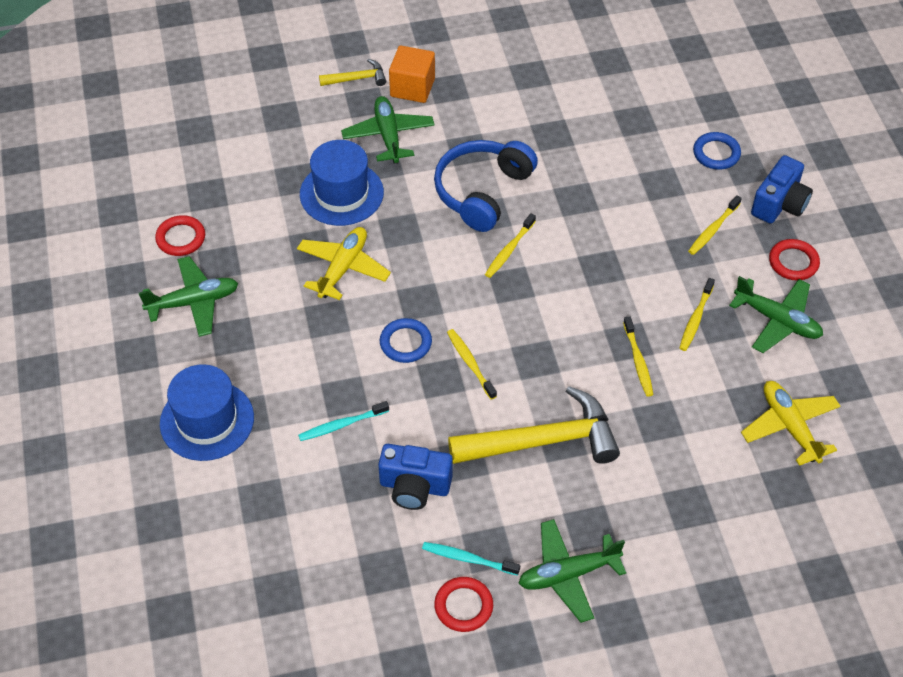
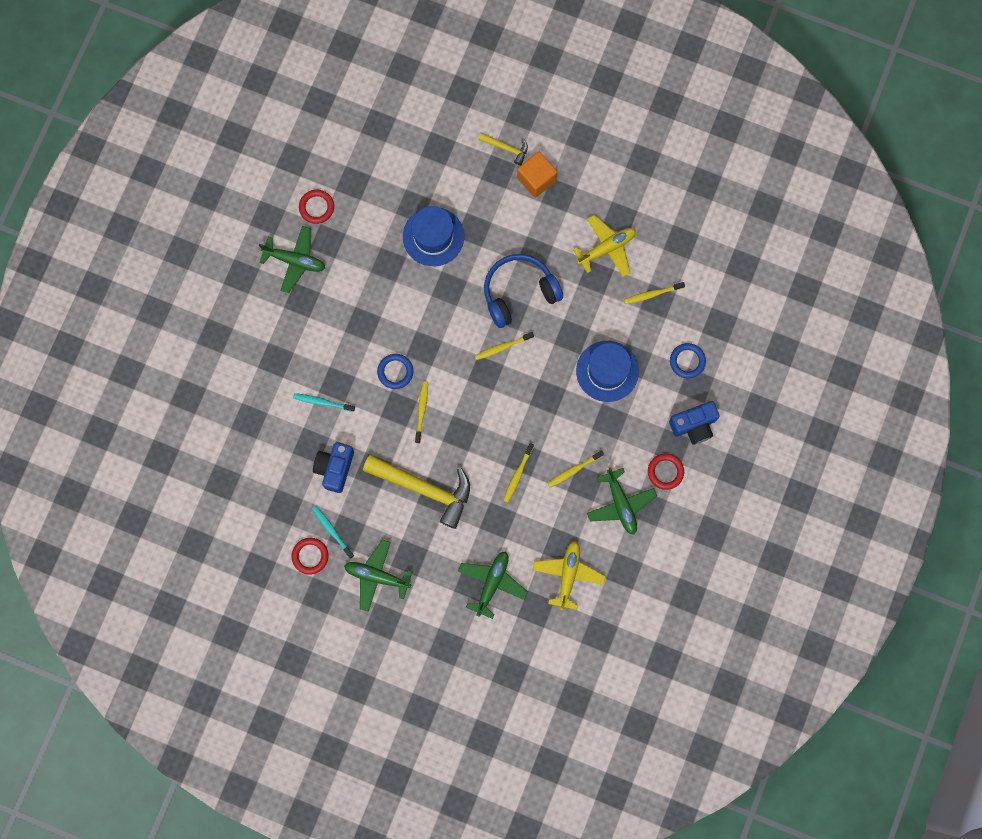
camera: 35 degrees right, 25 degrees up
blue hat [160,364,254,461] -> blue hat moved to [576,341,639,402]
yellow plane [297,227,391,300] -> yellow plane moved to [573,215,636,277]
green plane [341,96,435,164] -> green plane moved to [458,551,528,619]
blue camera [378,444,453,510] -> blue camera turned 60 degrees clockwise [313,442,354,493]
yellow toothbrush [688,195,742,255] -> yellow toothbrush moved to [624,282,685,304]

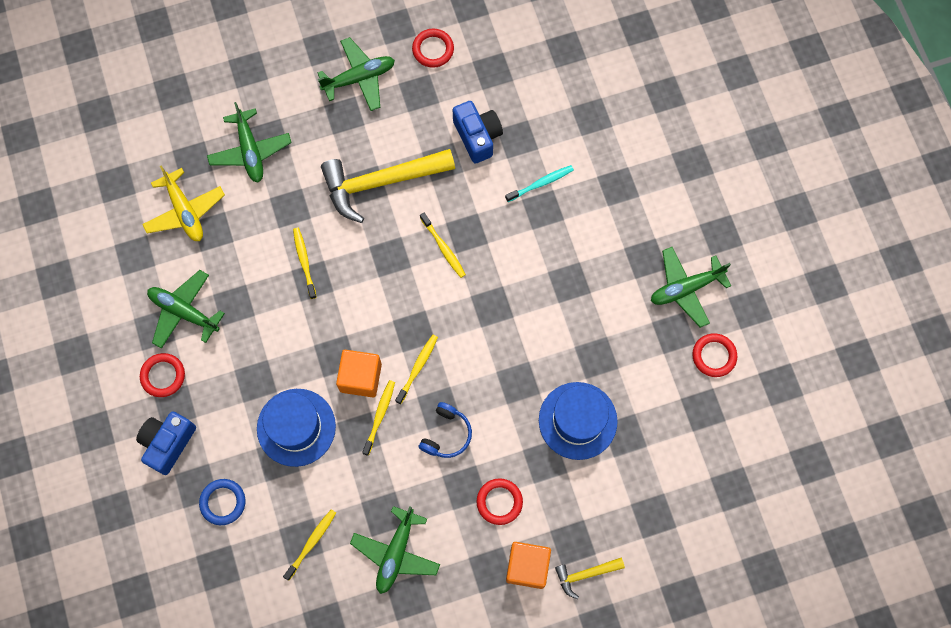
camera: 140 degrees right, 5 degrees down
turquoise toothbrush [312,506,354,559] -> none
blue ring [377,354,413,389] -> none
blue headphones [484,254,563,328] -> blue headphones [419,402,472,458], size x0.56
yellow toothbrush [547,450,604,488] -> yellow toothbrush moved to [362,380,395,456]
yellow plane [573,215,636,277] -> green plane [350,506,440,594]
none -> orange cube [336,350,382,397]
none -> red ring [477,478,523,525]

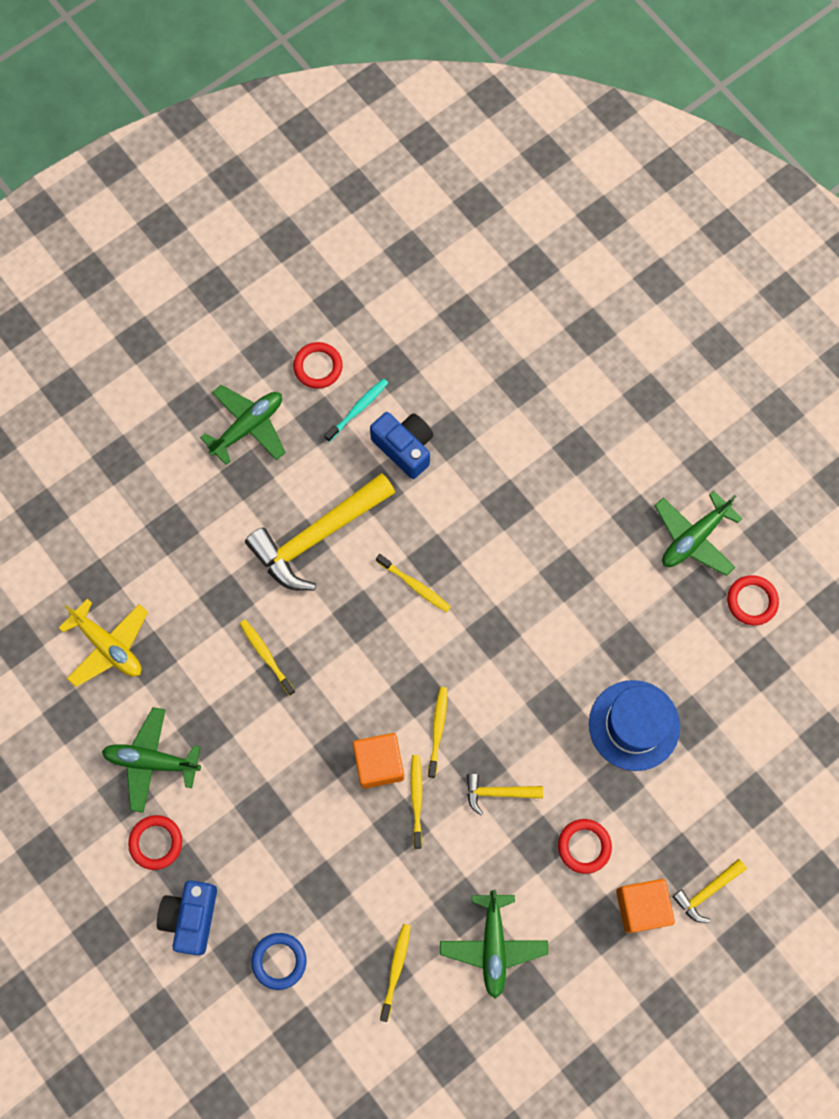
camera: 20 degrees left, 0 degrees up
green plane [207,102,292,183] -> none
blue hat [257,389,336,467] -> none
blue headphones [419,402,472,458] -> yellow hammer [467,774,543,815]
turquoise toothbrush [505,165,574,202] -> turquoise toothbrush moved to [324,378,388,442]

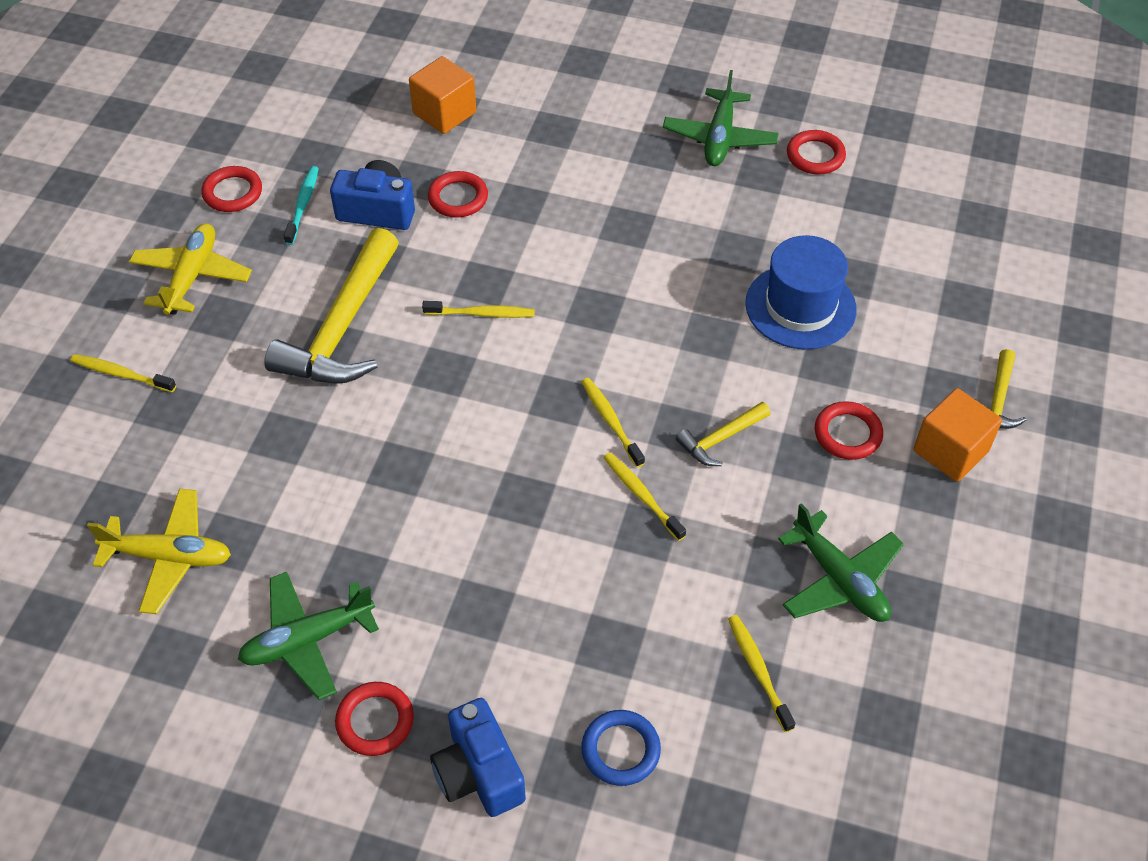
camera: 35 degrees left, 20 degrees down
green plane [200,385,286,465] -> yellow plane [129,223,252,315]
yellow toothbrush [240,620,296,696] -> yellow toothbrush moved to [71,354,176,392]
orange cube [353,733,404,789] -> orange cube moved to [409,56,476,134]
none -> red ring [428,171,488,218]

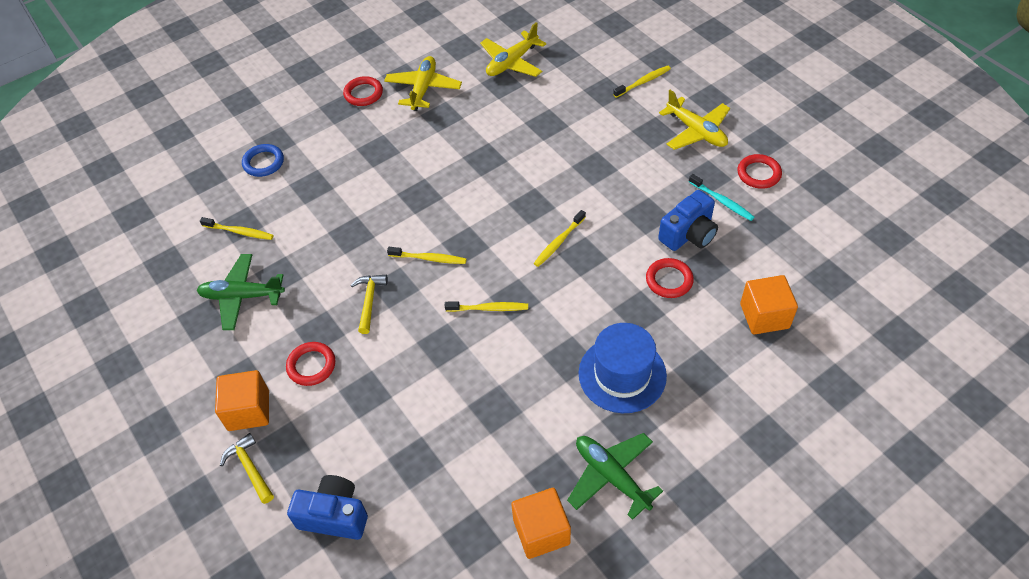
camera: 130 degrees right, 0 degrees up
green plane [238,572,379,700] -> yellow plane [384,56,462,111]
yellow hammer [264,228,399,384] -> none
blue camera [430,698,526,817] -> blue camera moved to [287,475,368,540]
yellow toothbrush [603,452,686,541] -> yellow toothbrush moved to [445,301,528,312]
blue hat [745,235,857,349] -> blue hat moved to [579,323,667,413]
red ring [787,130,846,174] -> orange cube [511,488,571,559]

